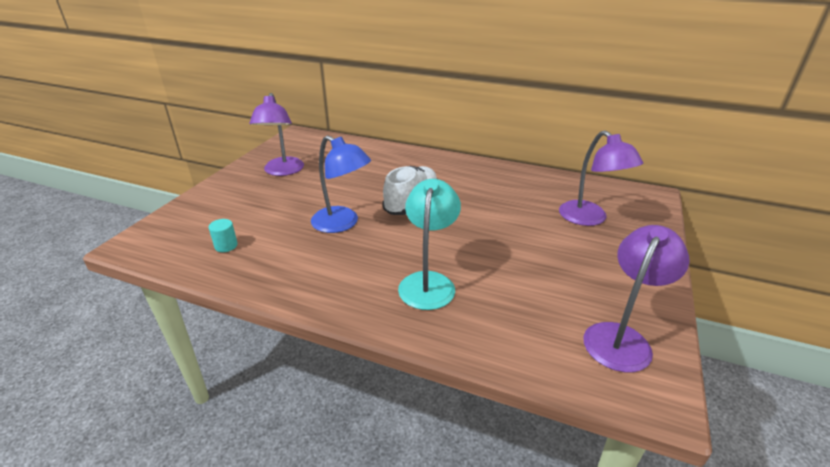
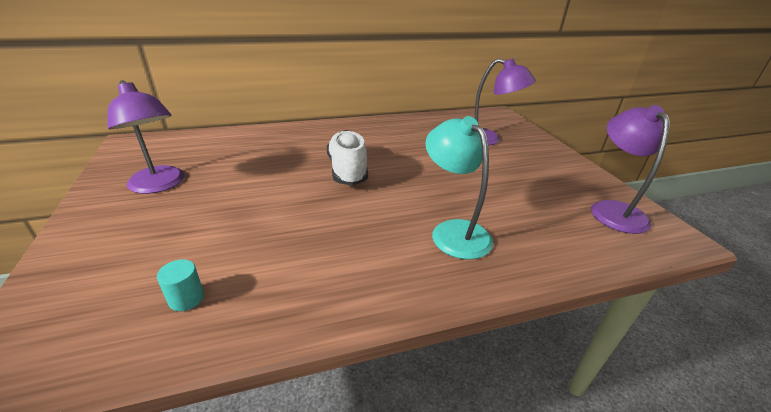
camera: 40 degrees left, 0 degrees up
blue lamp [311,135,371,233] -> none

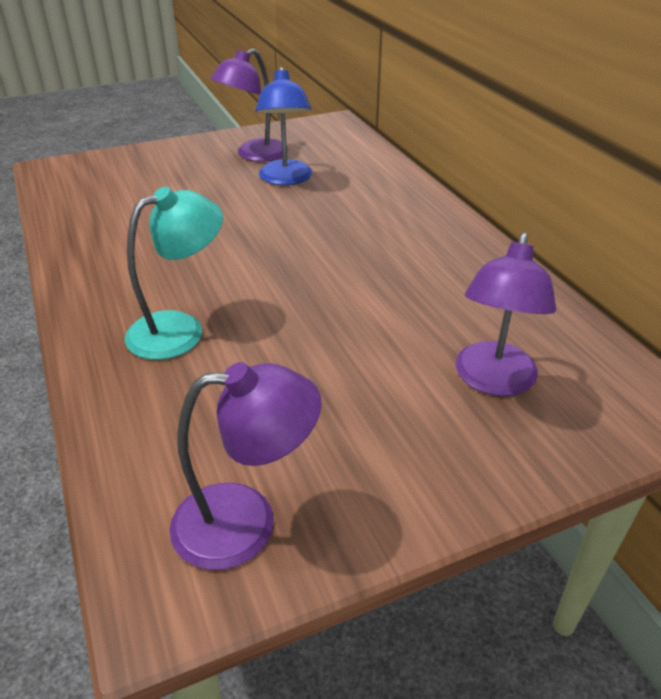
camera: 85 degrees right, 5 degrees up
turquoise cylinder [157,259,204,311] -> none
white shoe [327,130,368,186] -> none
none -> blue lamp [256,67,312,185]

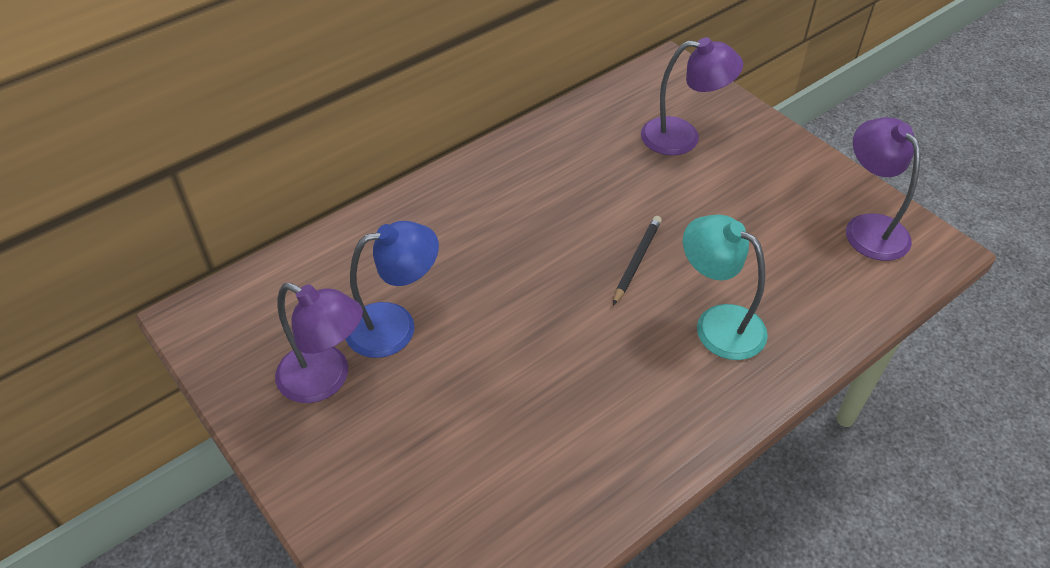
camera: 105 degrees left, 10 degrees up
none -> black pencil [613,216,662,305]

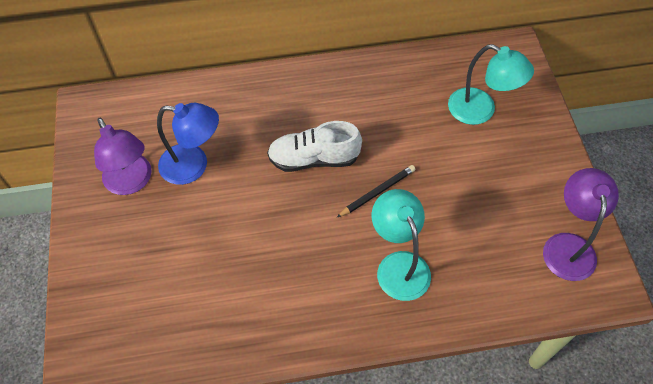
camera: 30 degrees right, 10 degrees up
purple lamp [641,37,743,155] -> turquoise lamp [448,44,534,125]
none -> white shoe [267,121,362,172]

